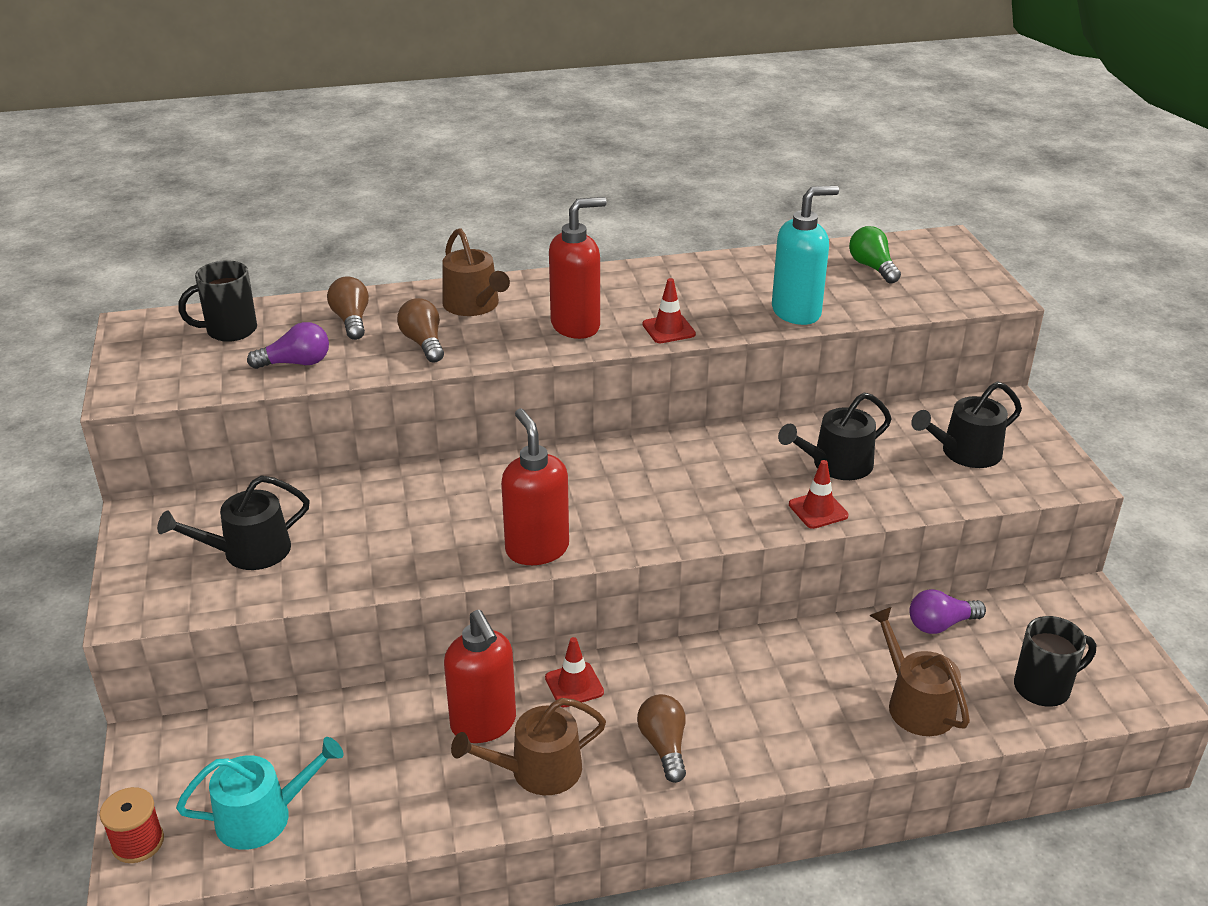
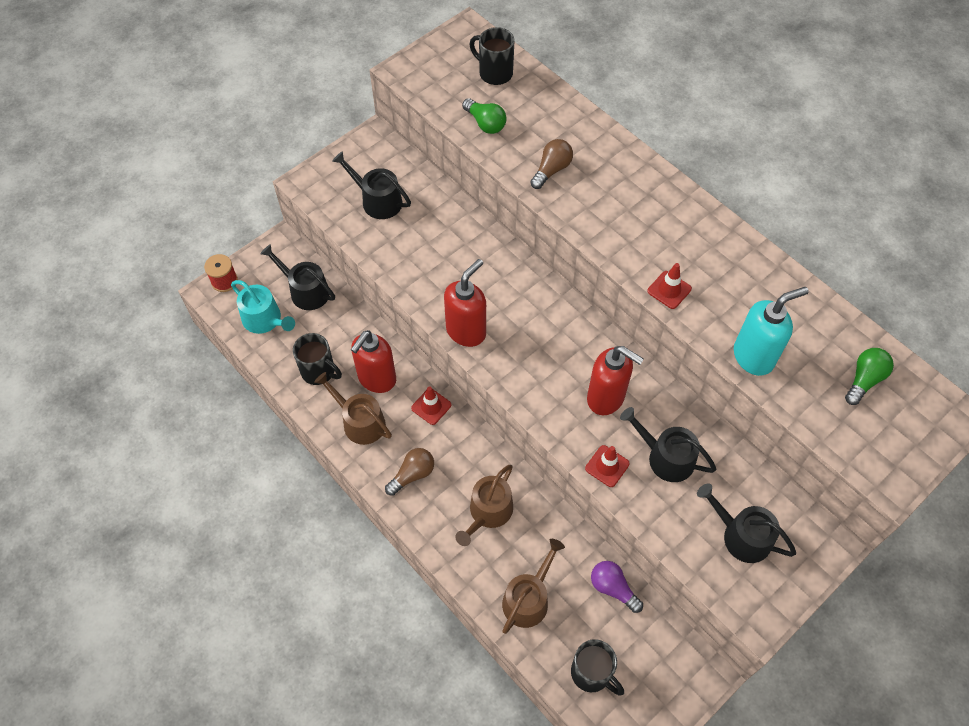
camera: 60 degrees right, 25 degrees up
purple light bulb [247,322,329,369] -> green light bulb [462,98,506,134]
brown light bulb [327,276,369,340] -> none
brown watering can [442,228,510,316] -> brown watering can moved to [455,465,513,546]
red soap dispenser [549,197,607,339] -> red soap dispenser moved to [587,346,644,415]
turquoise soap dispenser [772,186,839,325] -> turquoise soap dispenser turned 60 degrees counterclockwise [734,287,809,376]
none -> black watering can [260,244,335,310]
none -> black mug [293,333,342,385]

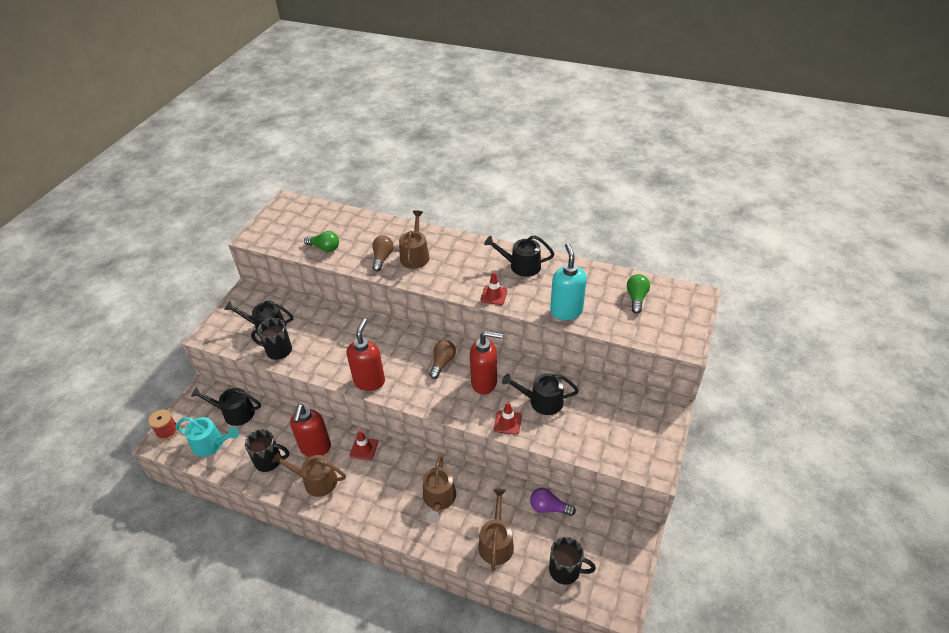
camera: 25 degrees left, 15 degrees down
brown light bulb [385,448,434,496] -> brown light bulb moved to [430,340,456,379]
black mug [470,27,515,85] -> black mug moved to [251,318,292,360]
black watering can [697,483,796,563] -> black watering can moved to [484,235,554,277]
turquoise soap dispenser [734,287,809,376] -> turquoise soap dispenser turned 45 degrees counterclockwise [550,243,587,320]
none -> brown watering can [399,211,429,269]

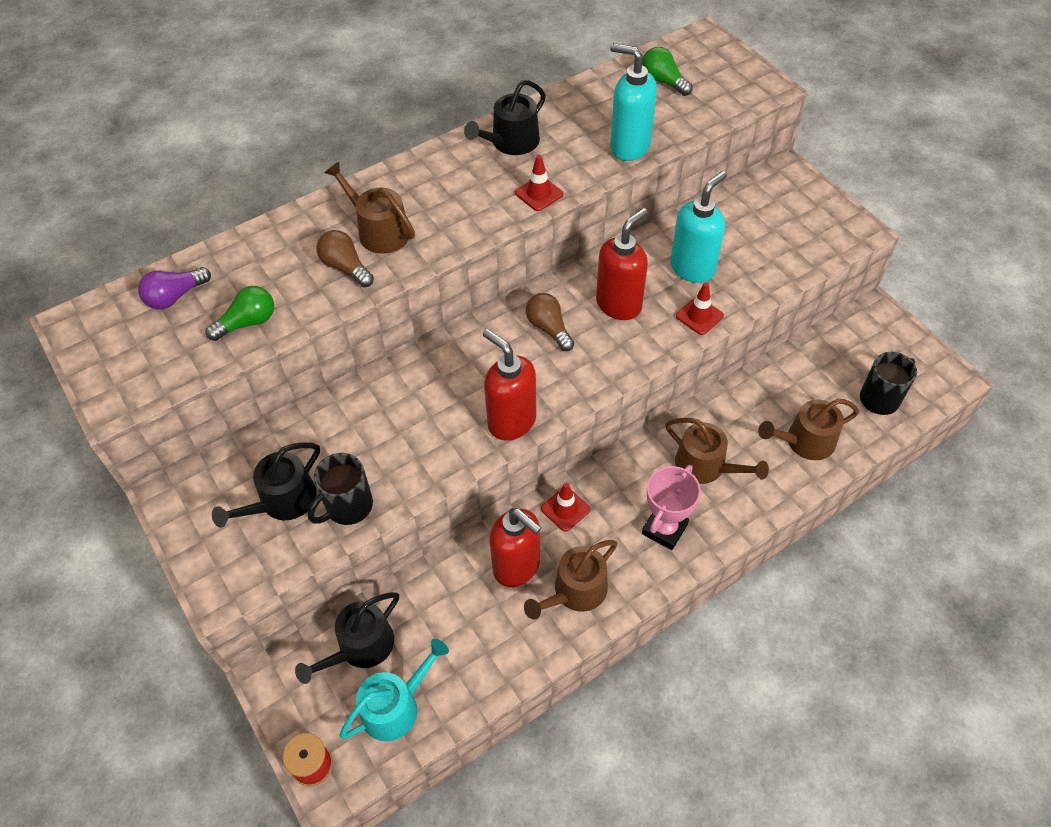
camera: 55 degrees left, 10 degrees up
black mug [245,429,289,472] -> none
brown watering can [479,489,514,571] -> brown watering can turned 60 degrees counterclockwise [758,399,859,460]
black watering can [502,373,579,415] -> turquoise soap dispenser [670,171,727,283]
purple light bulb [530,488,576,516] -> purple light bulb moved to [138,267,211,309]
none -> pink trophy [642,465,701,550]

